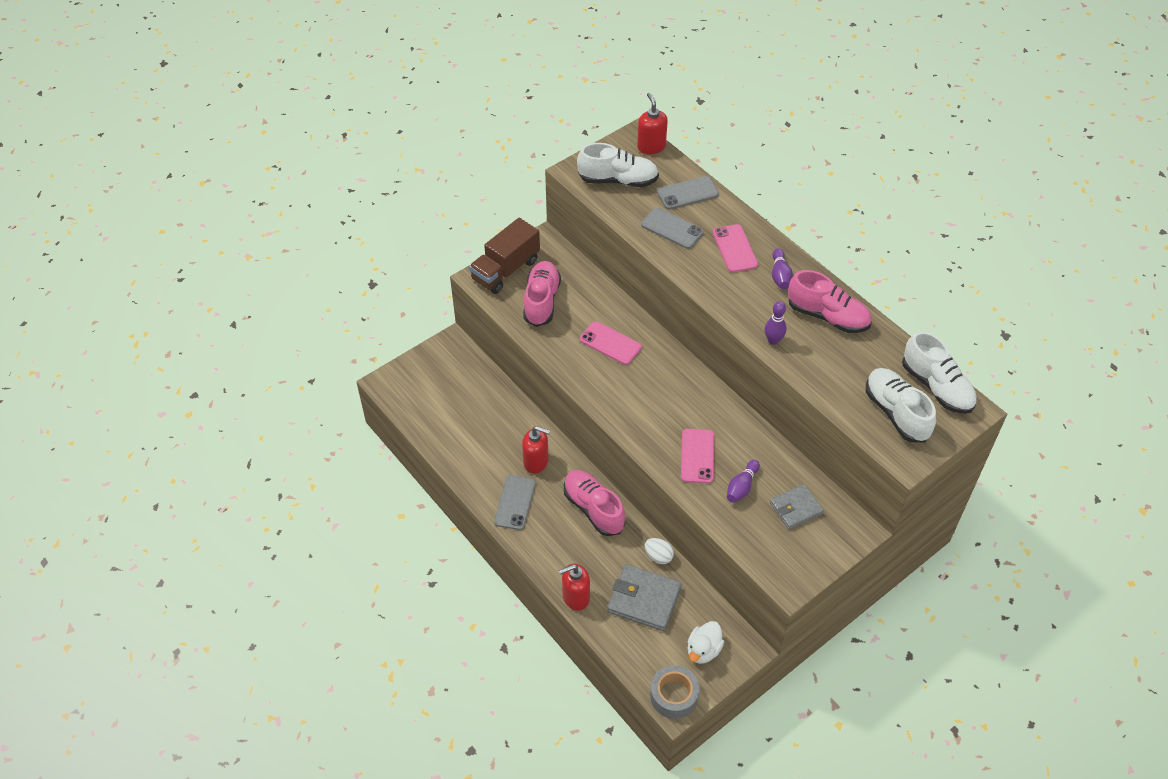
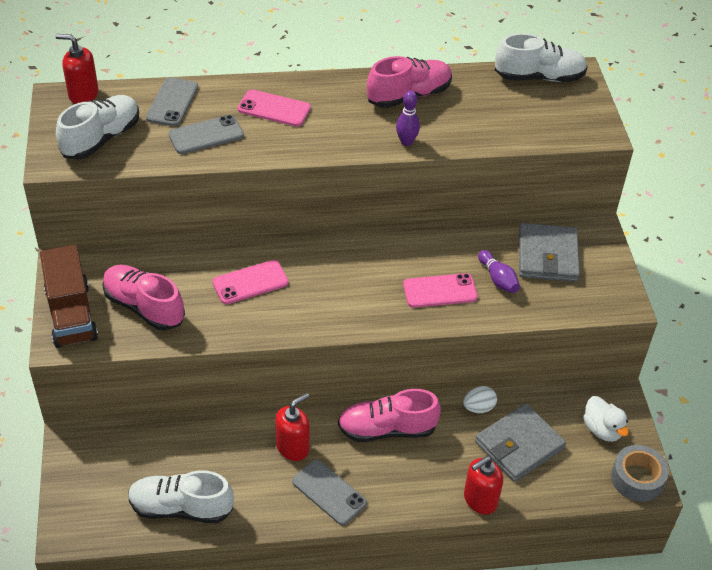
camera: 60 degrees left, 5 degrees down
red soap dispenser [559,564,590,611] -> red soap dispenser turned 45 degrees clockwise [464,456,503,515]
pink phone [681,429,714,484] -> pink phone turned 45 degrees counterclockwise [403,273,478,308]
grey wallet [770,484,824,530] -> grey wallet [519,223,580,282], size x1.52
purple bowling pin [772,248,793,290] -> none
white shoe [866,368,936,442] -> white shoe moved to [128,470,234,523]

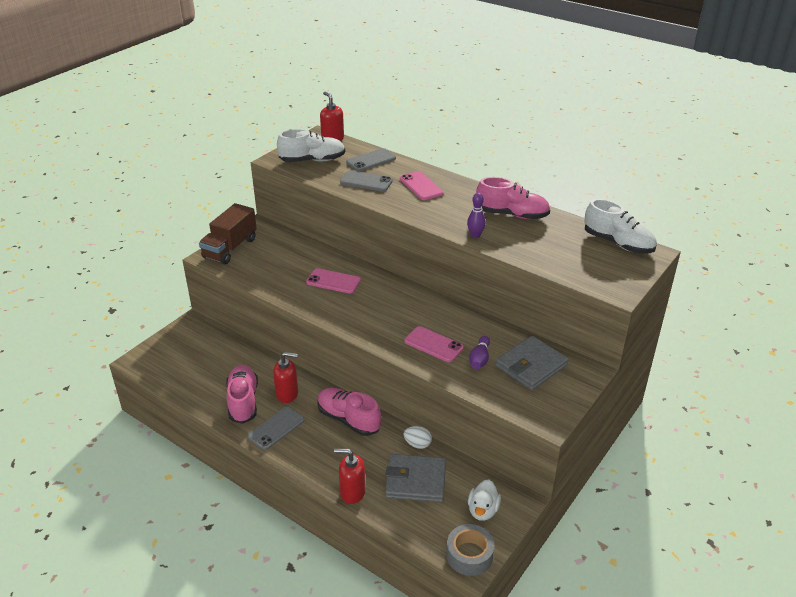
camera: 45 degrees right, 10 degrees down
pink shoe [102,265,185,330] -> pink shoe moved to [226,365,258,424]
white shoe [128,470,234,523] -> none
grey phone [292,460,367,525] -> grey phone turned 45 degrees clockwise [247,407,304,450]

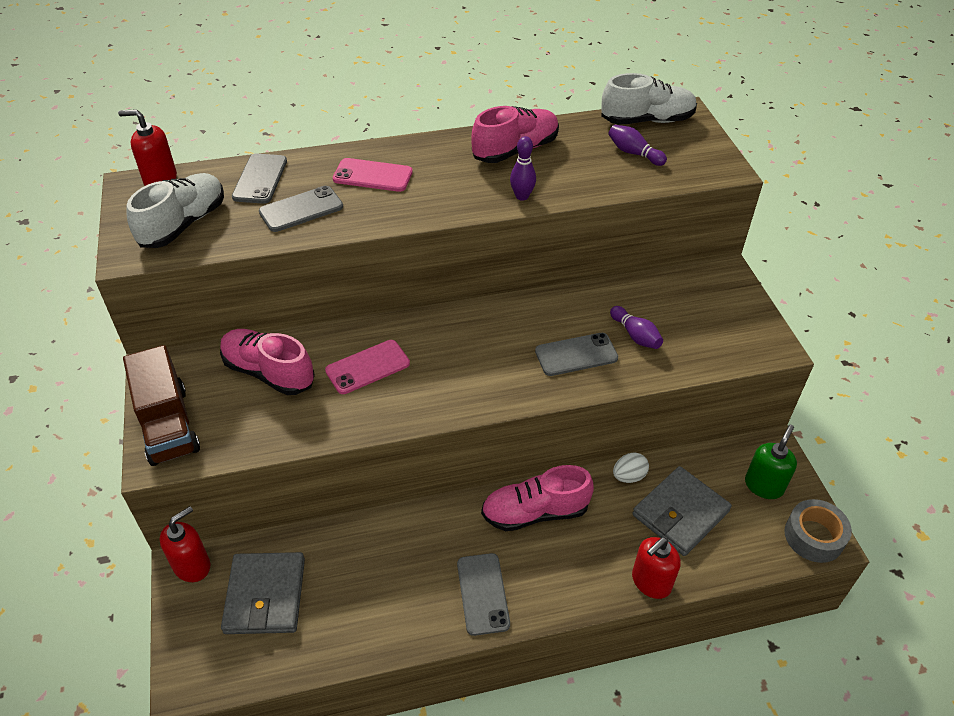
camera: 50 degrees left, 10 degrees up
pink shoe [226,365,258,424] -> pink shoe moved to [220,329,315,395]
red soap dispenser [273,352,298,403] -> red soap dispenser moved to [160,506,210,582]
pink phone [405,326,464,362] -> grey phone [535,333,618,376]
white duck [468,479,501,521] -> green soap dispenser [745,425,797,499]
grey wallet [496,336,569,390] -> grey wallet moved to [221,552,305,634]
none -> purple bowling pin [608,125,667,166]

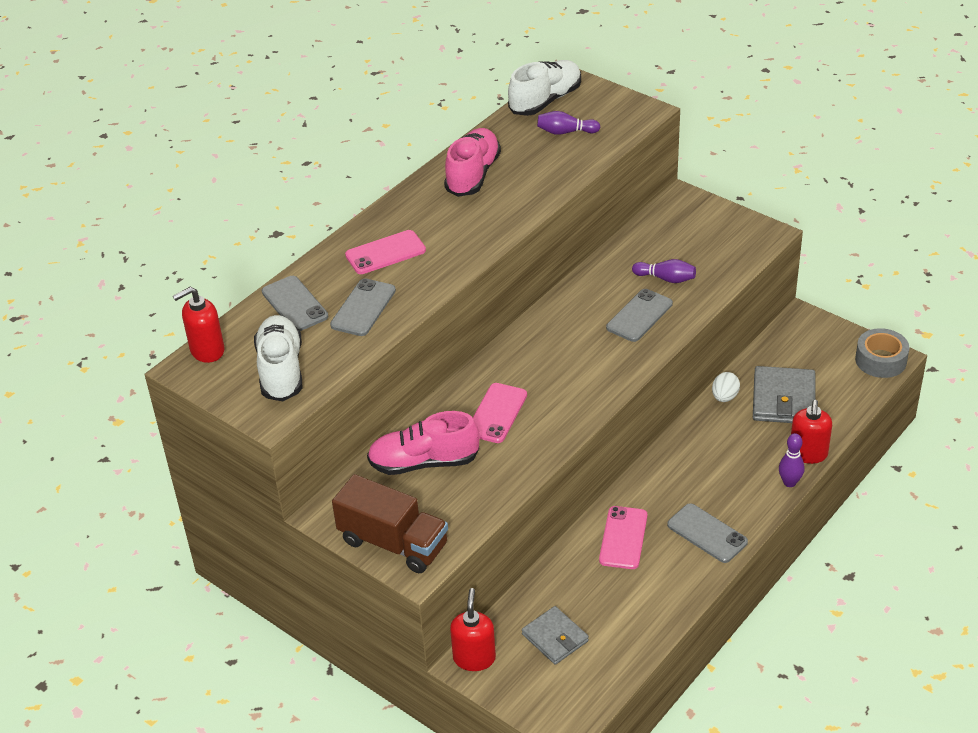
camera: 35 degrees left, 5 degrees down
grey wallet [221,552,305,634] -> grey wallet [522,606,589,665], size x0.66
pink shoe [481,465,594,531] -> none
purple bowling pin [510,136,536,201] -> purple bowling pin moved to [779,433,804,487]
green soap dispenser [745,425,797,499] -> none
none -> pink phone [599,506,647,569]

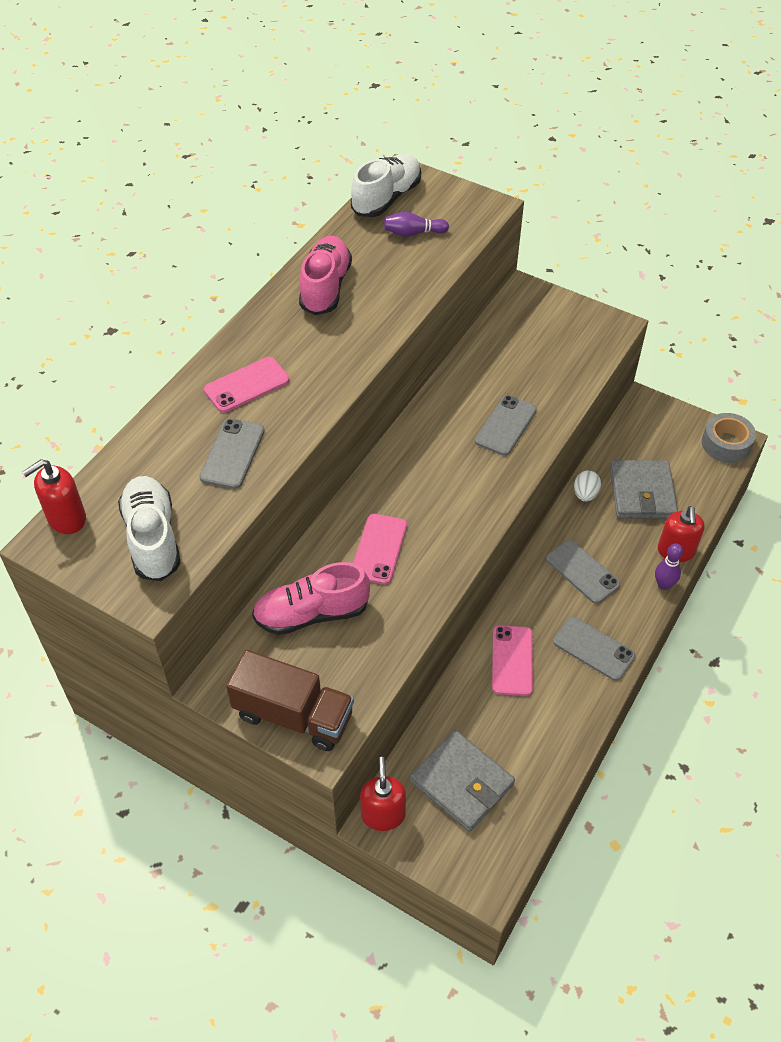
camera: 10 degrees left, 10 degrees up
grey phone [262,276,328,331] -> grey phone moved to [546,540,620,604]
grey wallet [522,606,589,665] -> grey wallet [410,730,515,832], size x1.52
purple bowling pin [632,259,696,283] -> none

